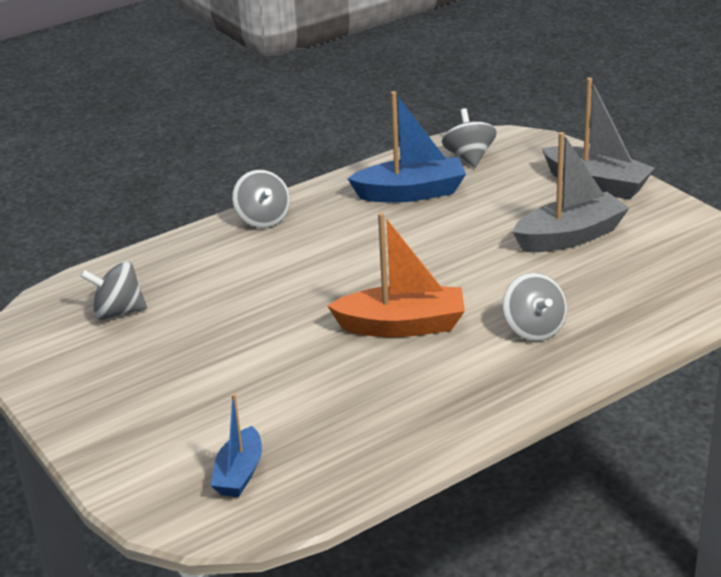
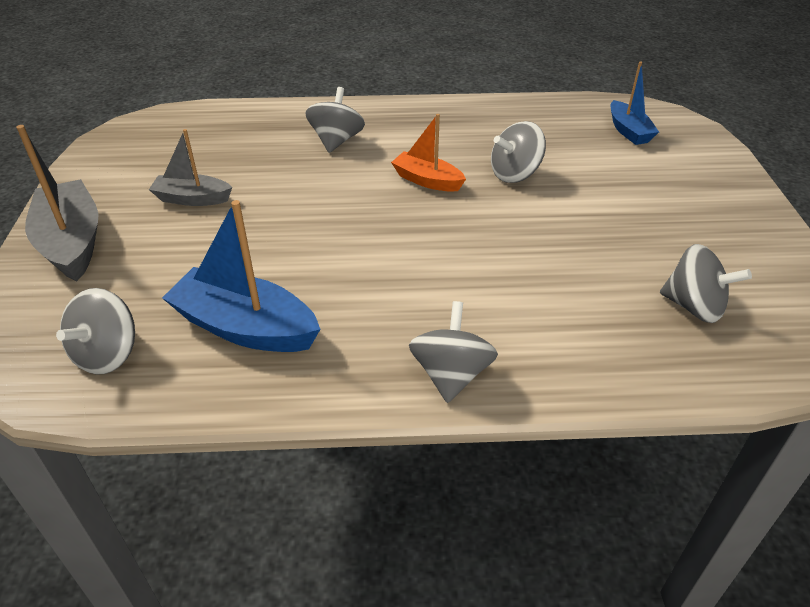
camera: 150 degrees left, 10 degrees up
blue boat [210,393,262,497] -> blue boat turned 120 degrees clockwise [610,61,659,145]
orange boat [327,212,465,337] -> orange boat [391,114,466,192], size x0.61
grey boat [513,132,629,252] -> grey boat [149,129,232,206], size x0.61
none -> grey spinning top [491,121,546,183]

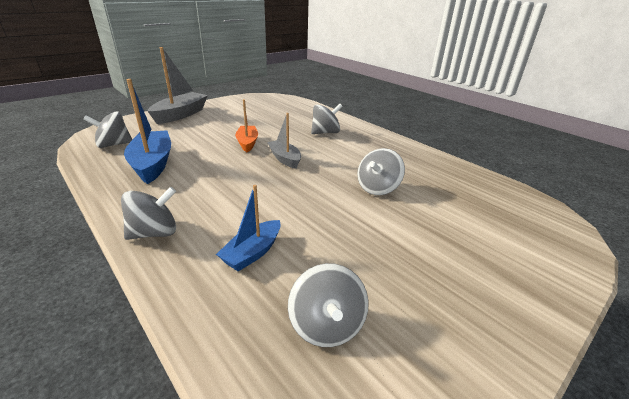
camera: 50 degrees right, 10 degrees down
grey boat [149,129,232,206] -> grey boat moved to [267,113,301,169]
orange boat [391,114,466,192] -> orange boat moved to [235,99,258,152]
grey spinning top [491,121,546,183] -> grey spinning top turned 75 degrees counterclockwise [357,148,405,195]
blue boat [610,61,659,145] -> blue boat moved to [216,185,281,271]

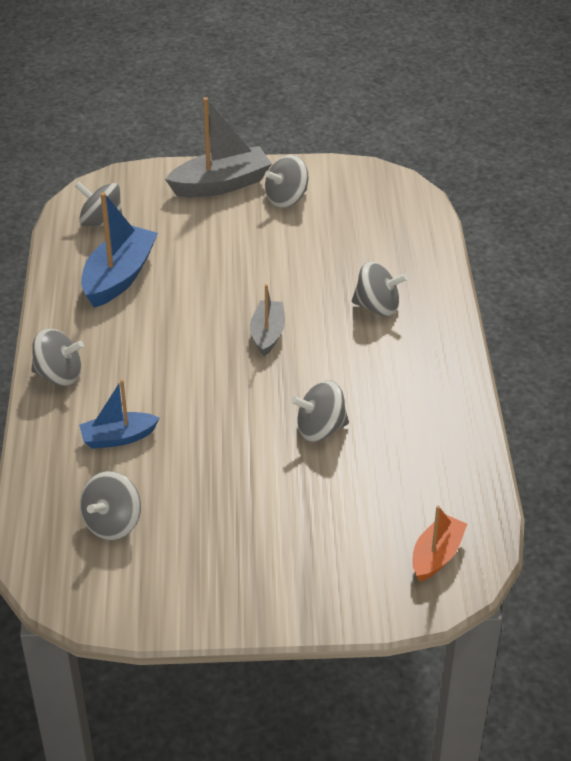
camera: 40 degrees right, 10 degrees up
orange boat [235,99,258,152] -> orange boat moved to [412,506,467,582]
none -> grey spinning top [265,155,308,208]

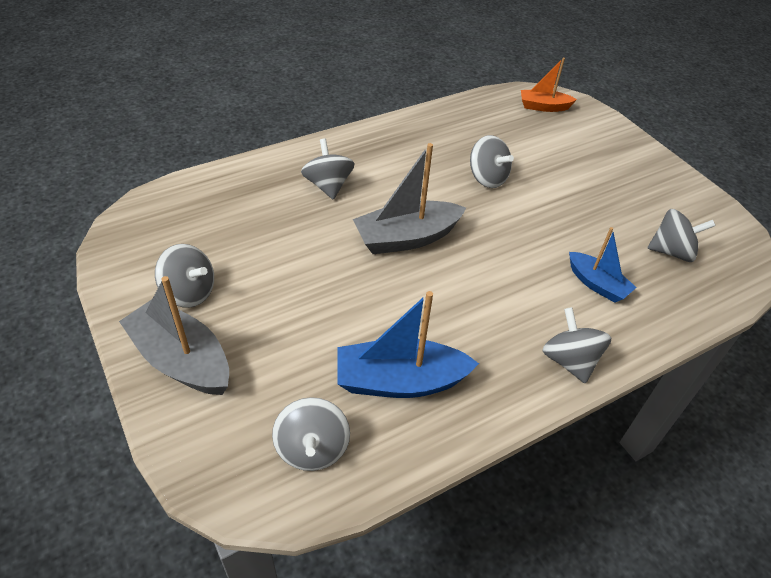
camera: 120 degrees left, 5 degrees up
grey boat [250,284,285,356] -> grey boat [353,143,466,254], size x1.64

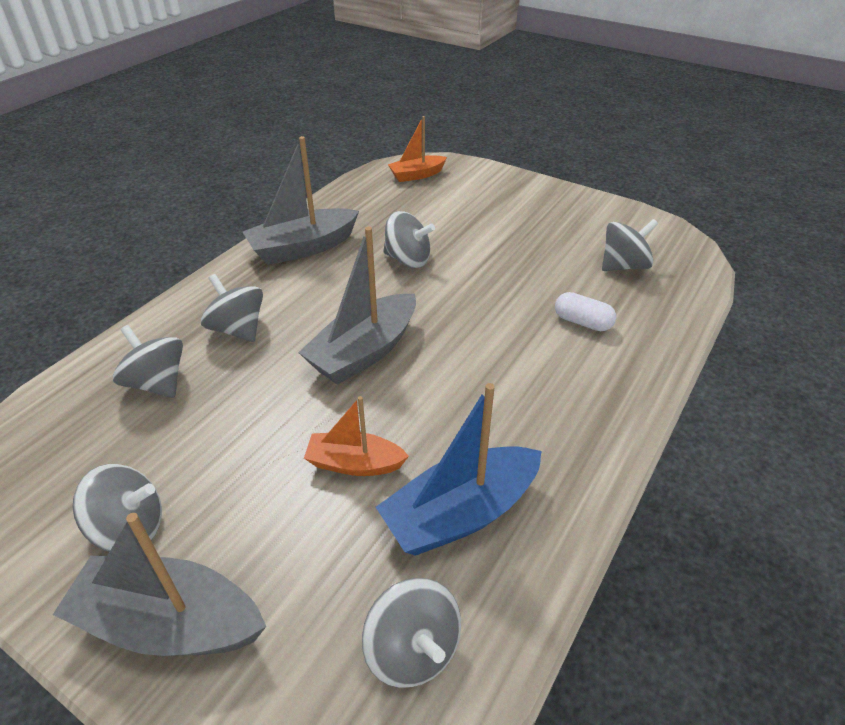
camera: 25 degrees left, 5 degrees down
grey spinning top [542,307,611,383] -> grey spinning top moved to [113,325,183,398]
blue boat [569,227,637,303] -> white capsule [555,292,616,331]
none -> grey boat [243,136,359,265]
none -> orange boat [304,396,409,476]

